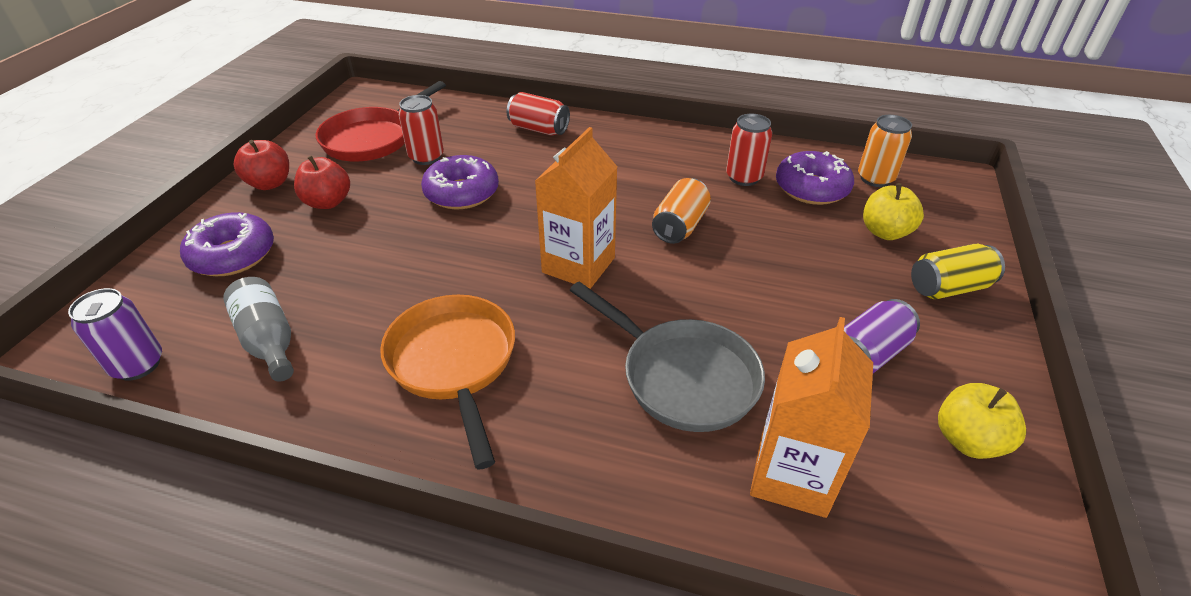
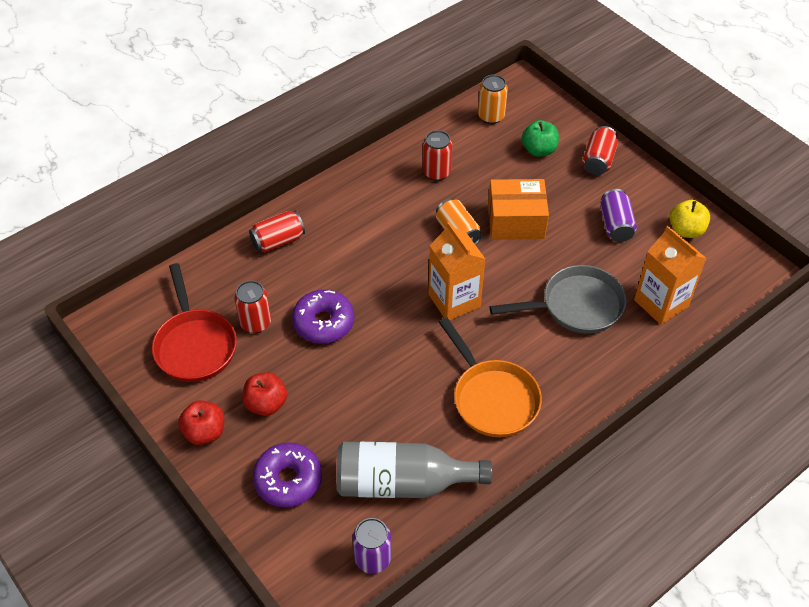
camera: 55 degrees left, 10 degrees up
grey bottle [223,277,294,382] -> grey bottle [337,442,492,498], size x1.64
orange pan [380,295,515,469] -> orange pan turned 135 degrees counterclockwise [439,317,542,437]
purple donut [776,151,854,205] -> none
yellow apple [863,183,924,240] -> green apple [522,120,559,157]
yellow can [911,244,1005,299] -> red can [583,126,618,175]
none -> orange box [488,179,549,240]

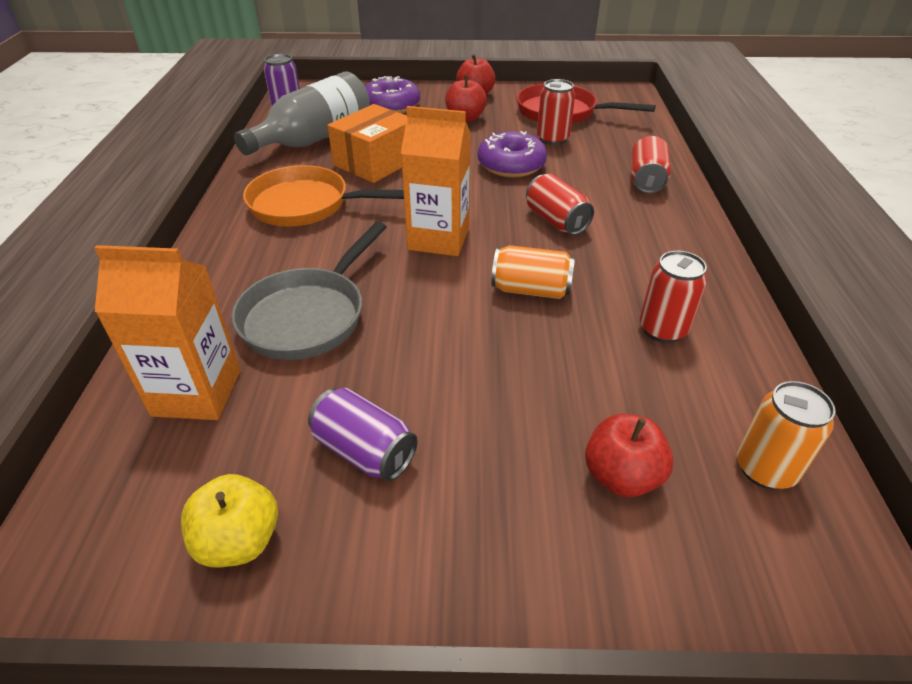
camera: 130 degrees right, 10 degrees down
orange box [488,179,549,240] -> orange box moved to [327,104,407,183]
green apple [522,120,559,157] -> red apple [585,414,674,497]
red can [583,126,618,175] -> red can moved to [526,174,594,235]

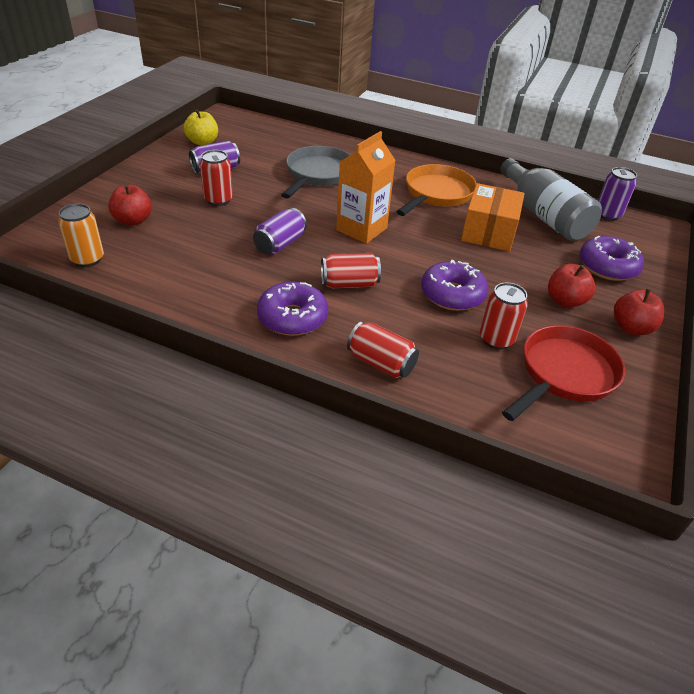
camera: 110 degrees right, 0 degrees up
orange carton [94,245,240,420] -> none
grey pan [231,222,386,360] -> grey pan turned 60 degrees clockwise [281,146,350,199]
orange box [327,104,407,183] -> orange box turned 45 degrees clockwise [461,183,525,251]
orange can [491,245,575,299] -> purple can [253,208,307,255]
red can [640,251,707,343] -> red can moved to [200,150,233,206]
none -> purple donut [257,282,328,336]

